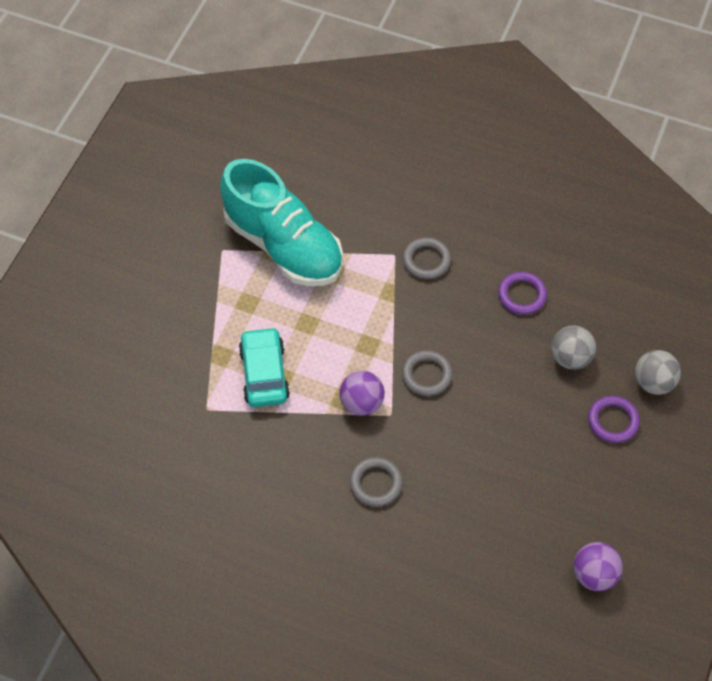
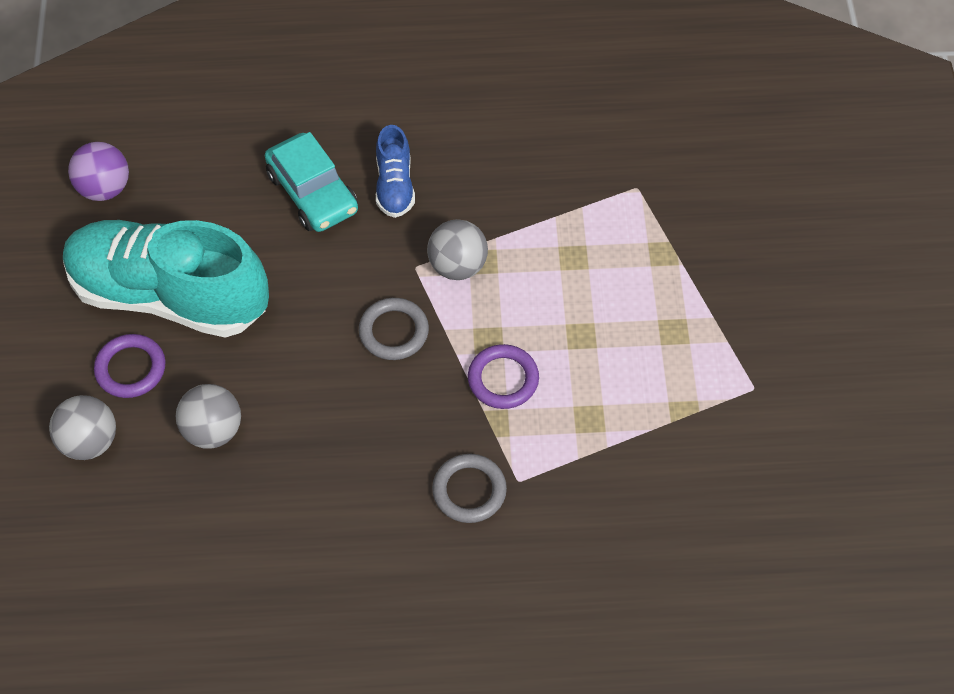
camera: 155 degrees right, 0 degrees up
turquoise shoe [220,159,343,286] -> turquoise shoe moved to [63,220,269,338]
turquoise car [239,327,290,407] -> turquoise car moved to [265,132,358,232]
purple ball [340,371,385,416] -> grey ball [427,219,488,280]
grey ring [350,457,403,507] -> blue shoe [376,125,415,218]
purple ring [498,272,547,315] -> purple ring moved to [468,344,539,409]

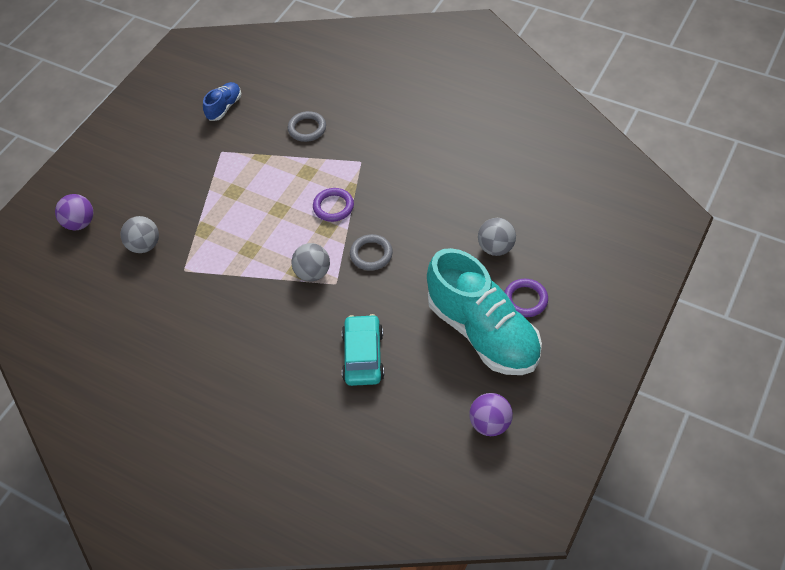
camera: 145 degrees left, 5 degrees down
grey ball [49,395,116,460] -> grey ball moved to [121,216,159,253]
blue shoe [376,125,415,218] -> blue shoe moved to [203,82,241,121]
grey ring [432,454,507,523] -> grey ring moved to [288,111,326,142]
none -> purple ball [55,194,93,231]

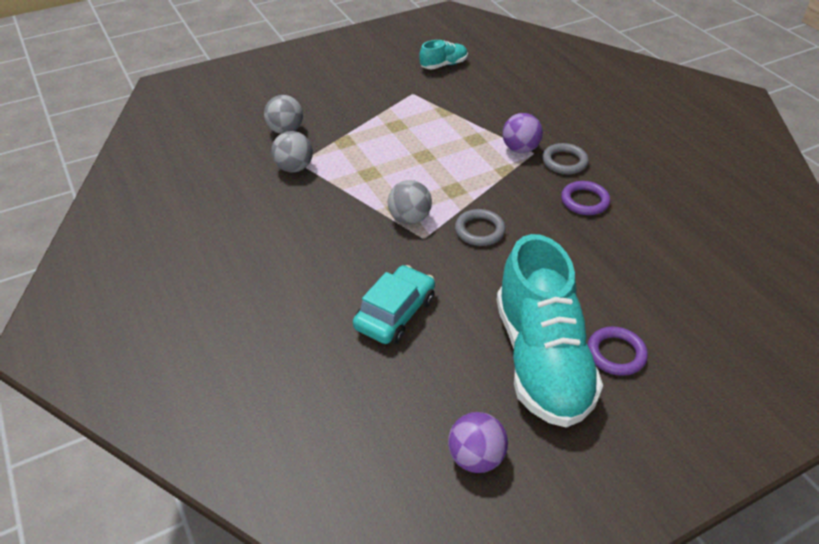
camera: 30 degrees right, 10 degrees down
purple ball [55,194,93,231] -> purple ball moved to [502,113,543,153]
blue shoe [203,82,241,121] -> turquoise shoe [419,40,468,69]
grey ring [288,111,326,142] -> grey ring moved to [542,143,589,174]
purple ring [313,188,354,222] -> purple ring moved to [561,181,610,215]
grey ball [478,218,516,256] -> grey ball moved to [271,131,313,172]

